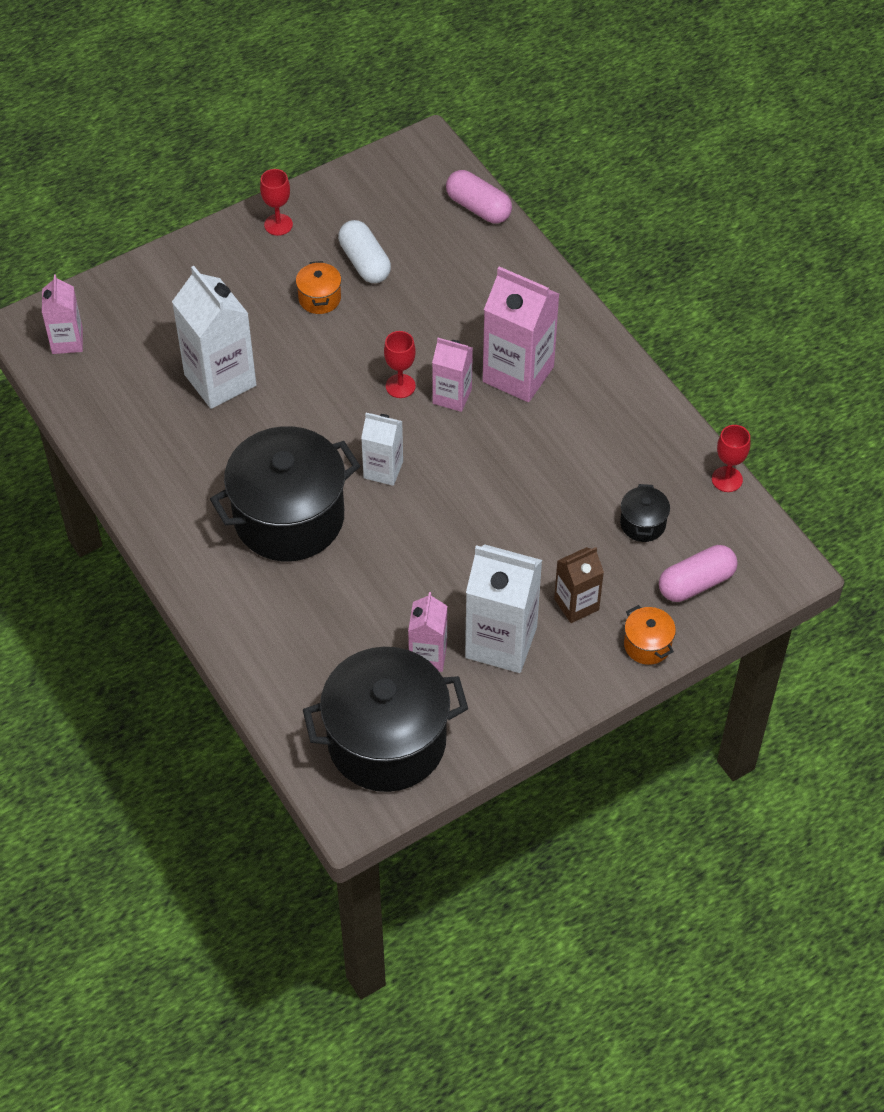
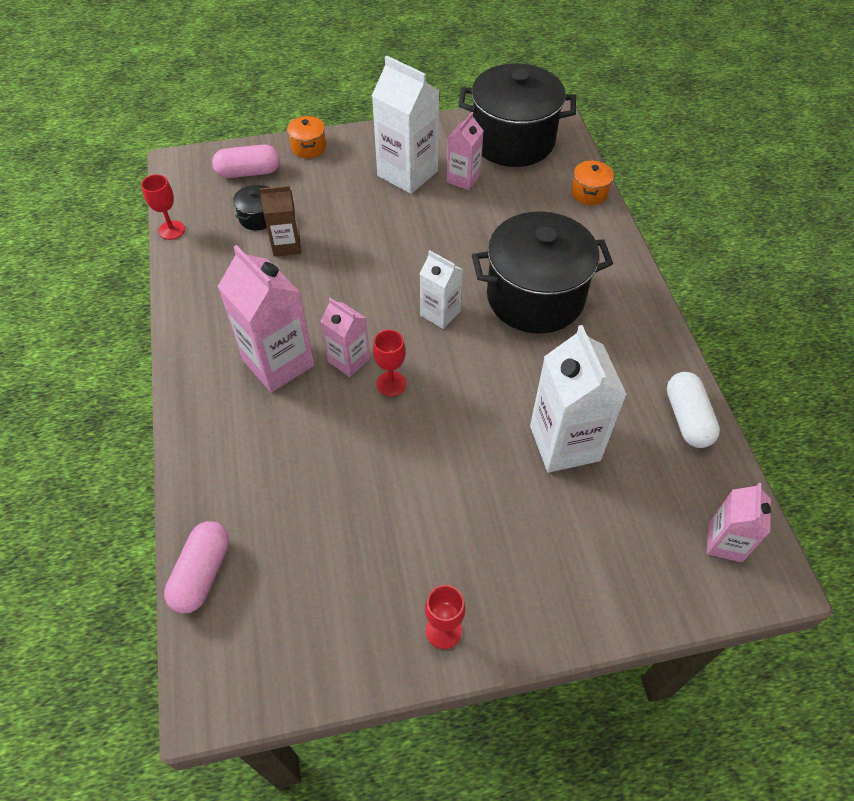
camera: 160 degrees left, 0 degrees up
orange pot [296,261,341,314] -> orange pot moved to [572,160,614,205]
white capsule [338,220,391,283] -> white capsule moved to [667,372,720,448]
pink capsule [446,170,512,224] -> pink capsule turned 45 degrees clockwise [164,521,230,613]
brown carton [554,547,604,623] -> brown carton moved to [260,186,301,257]

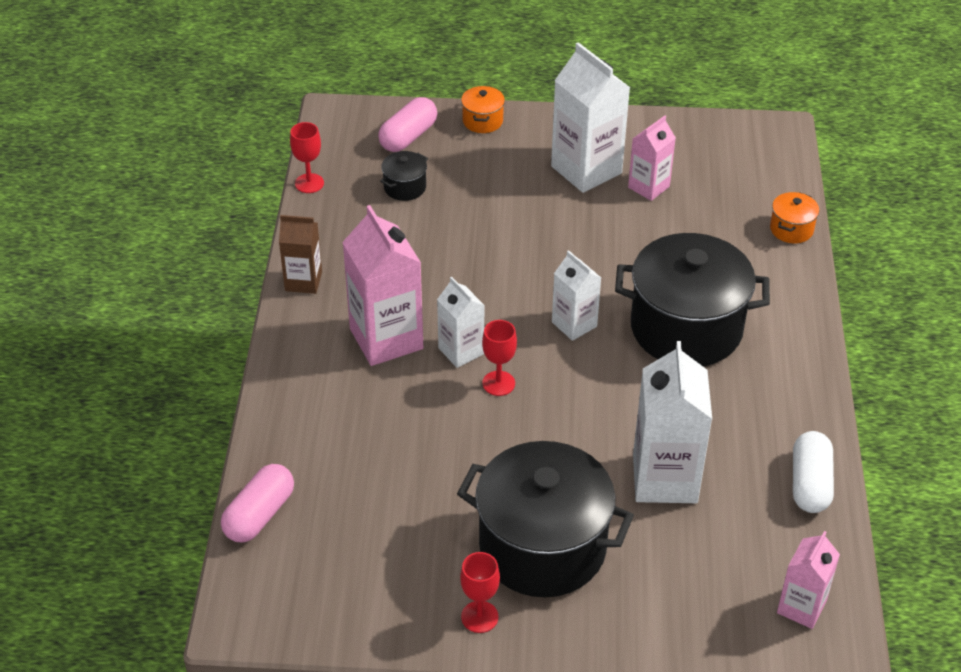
camera: 15 degrees right, 10 degrees down
pink capsule [212,145,280,178] -> pink capsule turned 60 degrees counterclockwise [378,97,437,152]
brown carton [260,186,301,257] -> brown carton moved to [279,215,322,294]
pink carton [320,298,370,377] -> white carton [437,277,485,368]
black pot [458,63,576,167] -> black pot moved to [457,441,634,597]

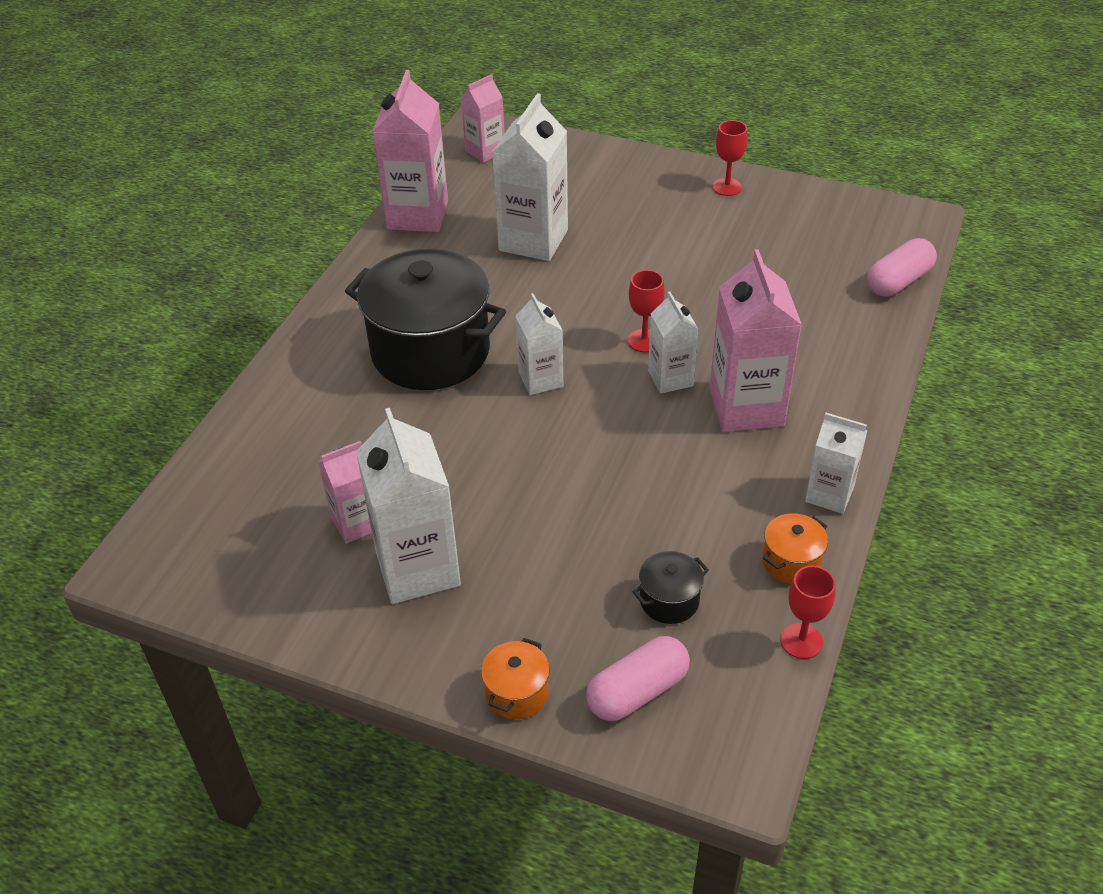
camera: 160 degrees left, 0 degrees up
brown carton [279,215,322,294] -> white carton [805,413,868,514]
black pot [457,441,634,597] -> none
orange pot [770,192,819,243] -> orange pot moved to [763,513,828,584]
white capsule [793,431,834,513] -> pink carton [372,70,448,232]

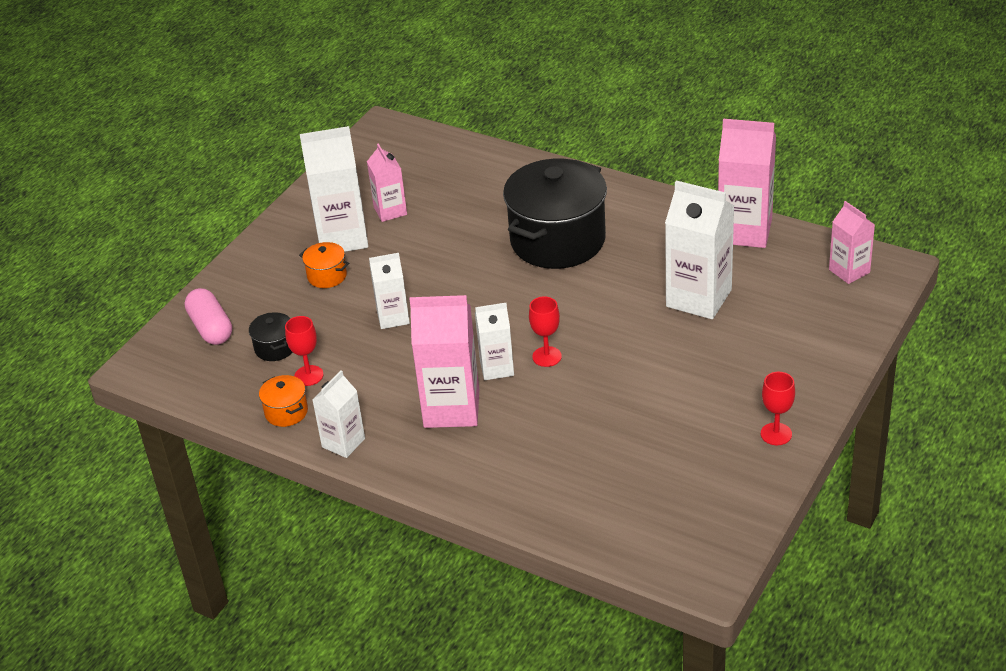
camera: 100 degrees right, 5 degrees down
orange pot [481,638,550,719] -> orange pot moved to [299,242,349,288]
white carton [516,293,563,395] -> white carton moved to [369,253,410,329]
red goblet [781,566,836,659] -> red goblet moved to [285,316,324,386]
pink capsule [867,238,937,297] -> none

